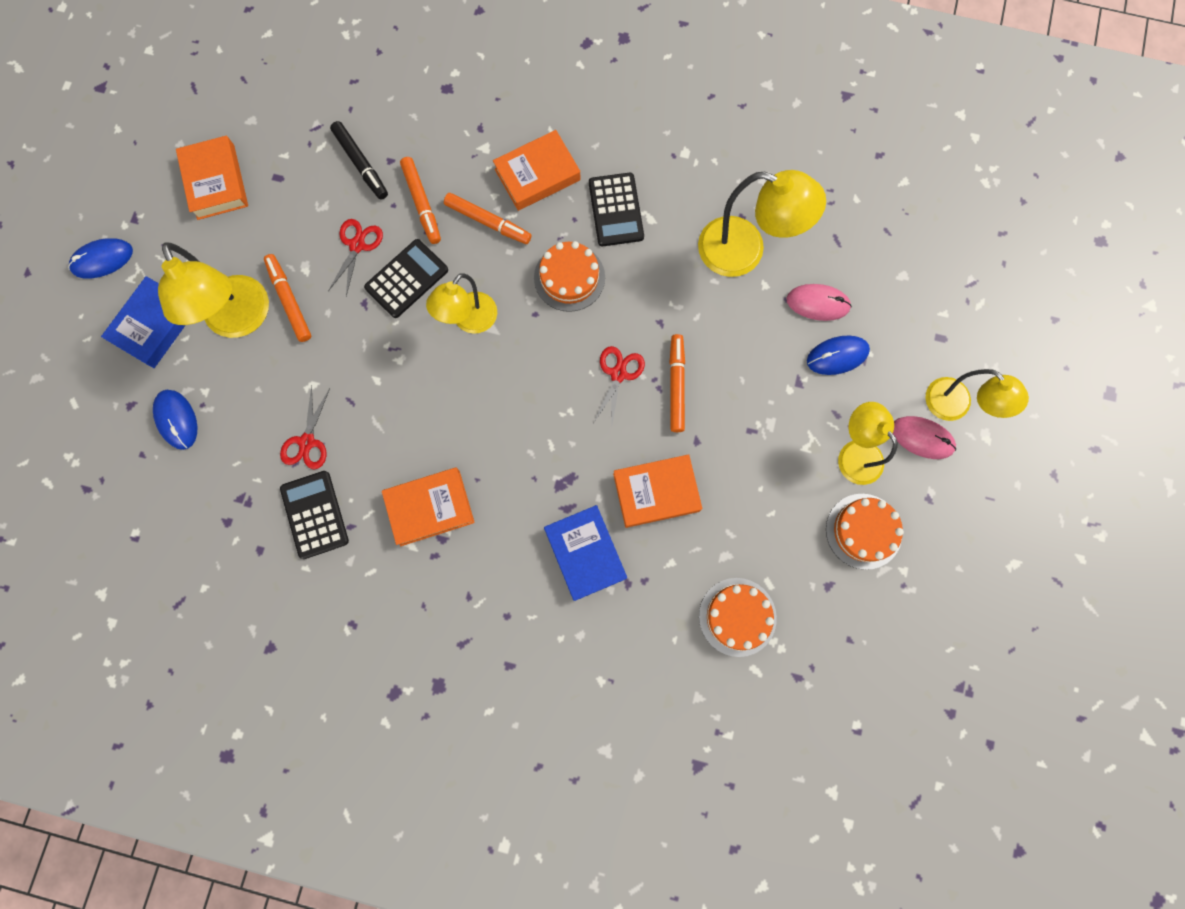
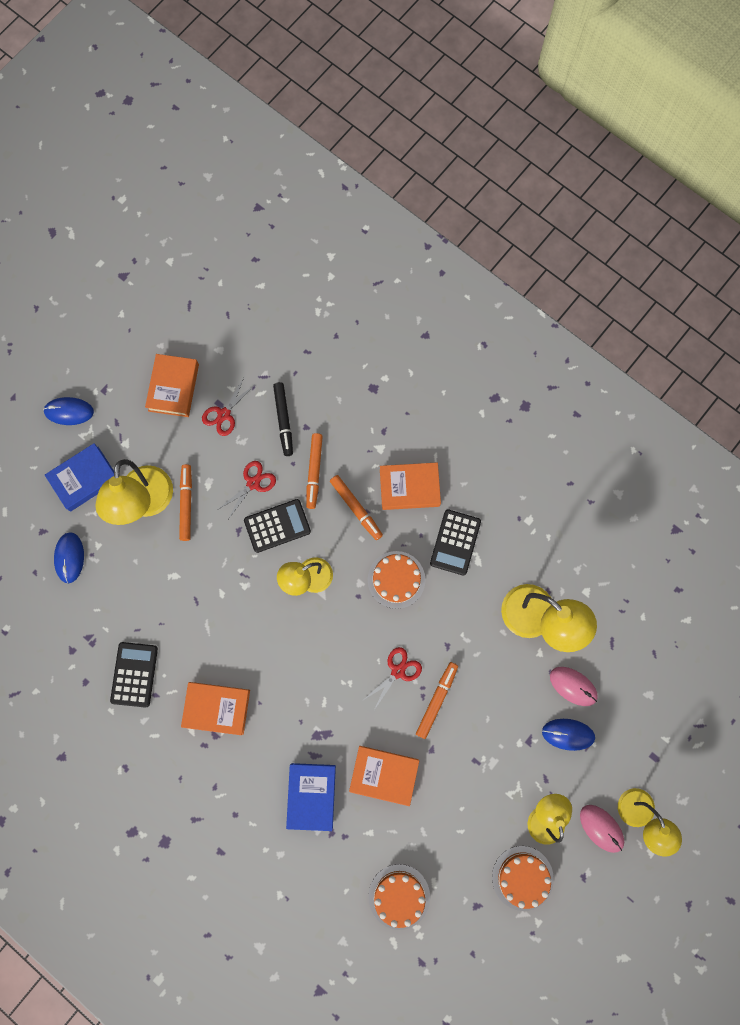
camera: 25 degrees right, 0 degrees up
red scissors [280,385,330,469] -> red scissors moved to [202,378,256,436]

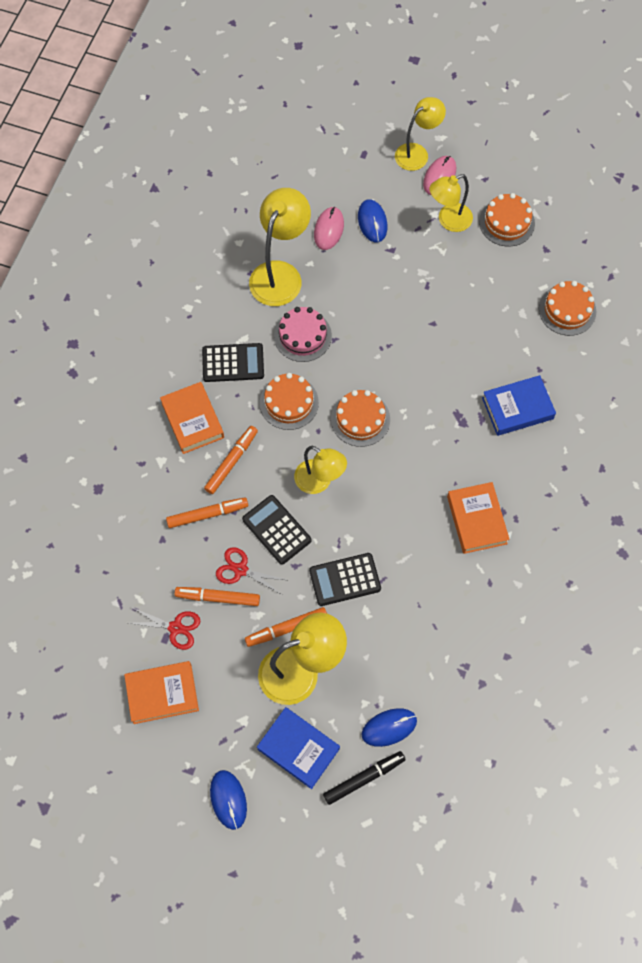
camera: 110 degrees left, 10 degrees down
black calculator [110,642,158,707] -> black calculator moved to [309,553,381,606]
black marker [273,382,293,456] -> black marker moved to [323,751,406,805]
orange book [349,746,419,806] -> none
red scissors [362,647,422,710] -> none
orange marker [416,662,458,739] -> orange marker moved to [175,587,260,606]
none -> pink cake [274,307,332,362]
none -> orange cake [331,390,390,447]

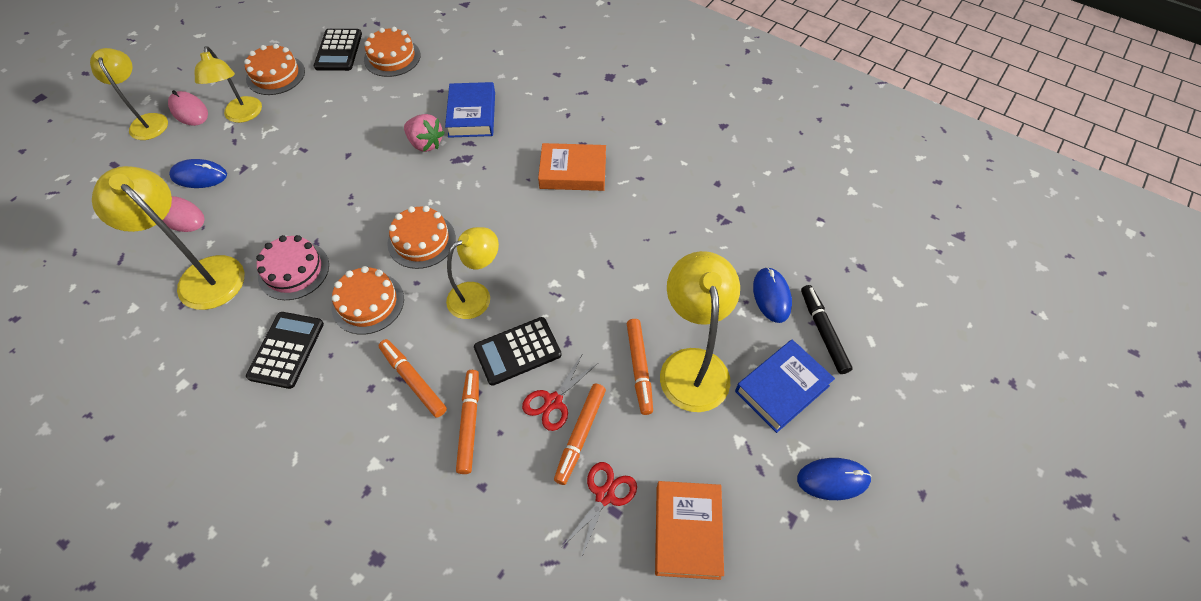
camera: 75 degrees left, 10 degrees down
orange book [160,382,224,454] -> none
black calculator [309,553,381,606] -> black calculator moved to [314,29,362,71]
none -> pink strawberry [404,114,445,152]

